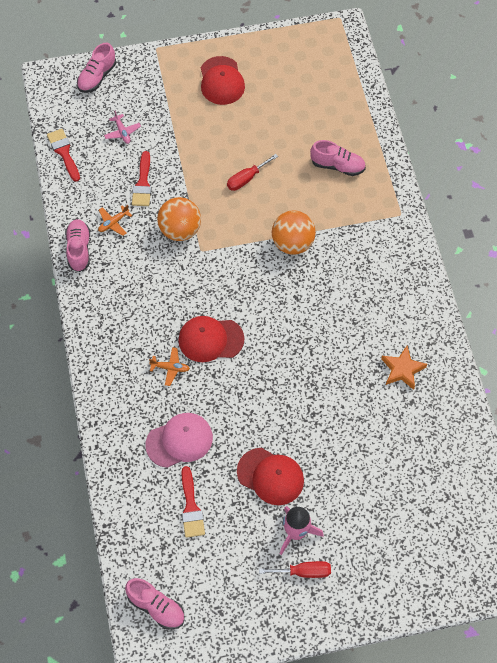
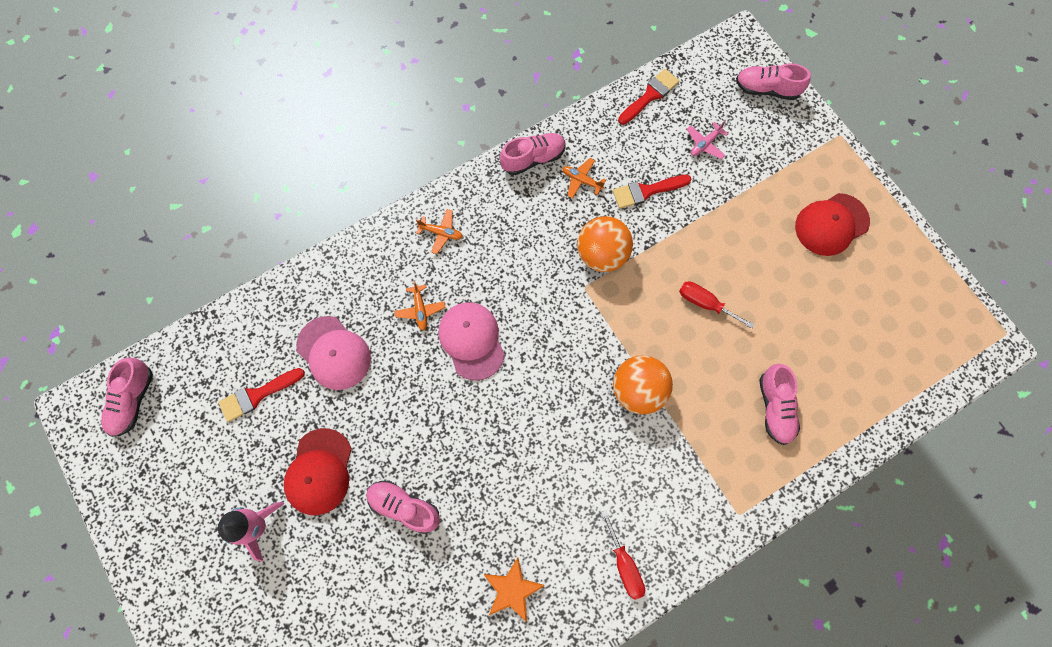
camera: 70 degrees right, 10 degrees up
red cap [178,316,244,362] -> pink cap [439,302,505,380]
red screwdriver [259,561,331,578] -> red screwdriver moved to [601,510,645,600]
none -> pink shoe [366,481,440,534]
none -> orange plane [416,209,463,254]

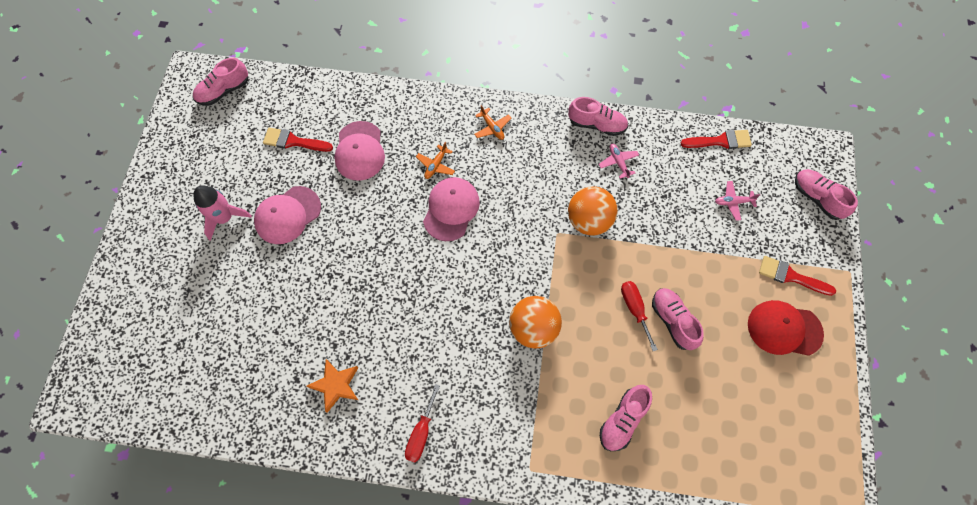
camera: 40 degrees right, 5 degrees down
red cap [284,428,352,515] -> pink cap [254,186,321,244]
pink shoe [366,481,440,534] -> pink shoe moved to [652,288,704,350]
orange plane [562,158,606,198] -> pink plane [599,144,639,179]
red brush [613,175,691,209] -> red brush moved to [759,256,836,296]

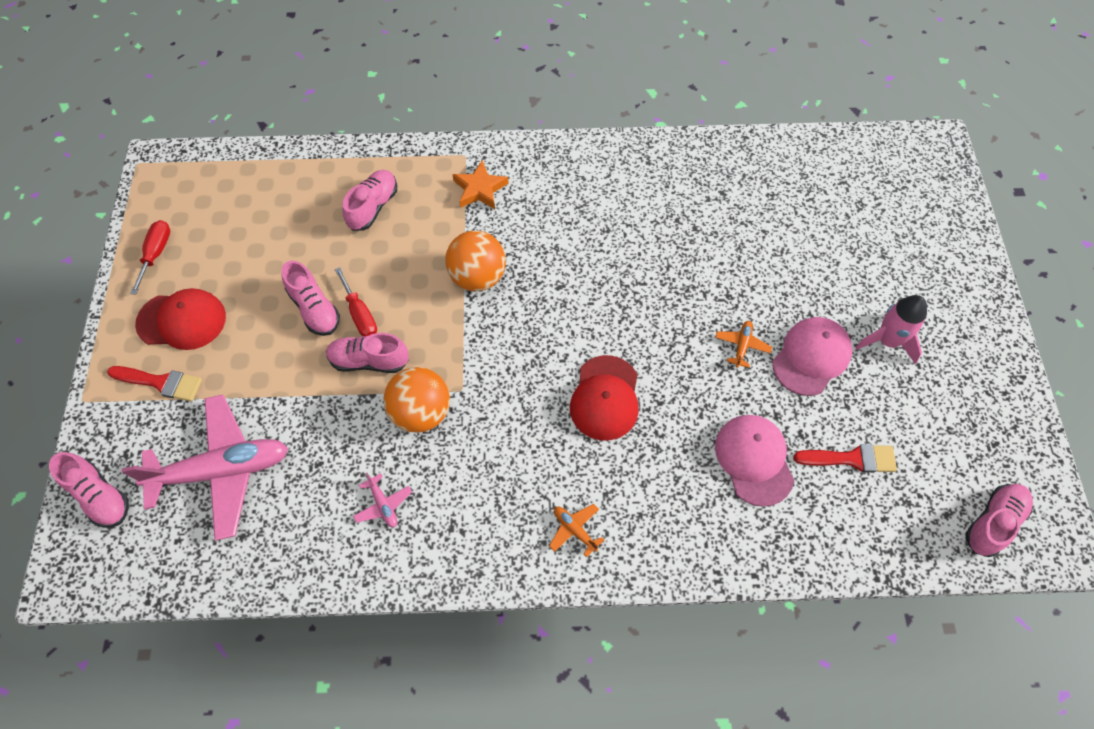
camera: 170 degrees right, 5 degrees down
orange star [307,359,358,413] -> orange star moved to [452,160,509,209]
red screwdriver [405,384,440,463] -> red screwdriver moved to [130,220,170,295]
orange plane [416,142,455,179] -> orange plane moved to [715,321,772,368]
pink cap [423,177,480,241] -> red cap [570,355,639,441]
pink shoe [568,97,628,136] -> pink shoe moved to [326,333,409,373]
red brush [681,130,752,149] -> none
pink plane [715,181,760,221] -> pink plane [122,395,288,541], size x2.50

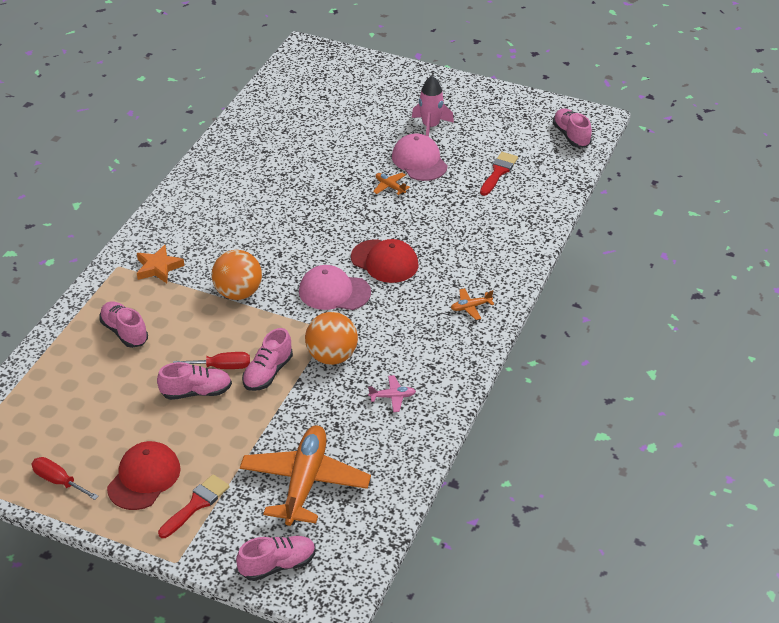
camera: 65 degrees left, 20 degrees down
pink plane [122,395,288,541] -> orange plane [240,426,371,526]
pink cap [715,415,794,507] -> pink cap moved to [299,265,371,310]

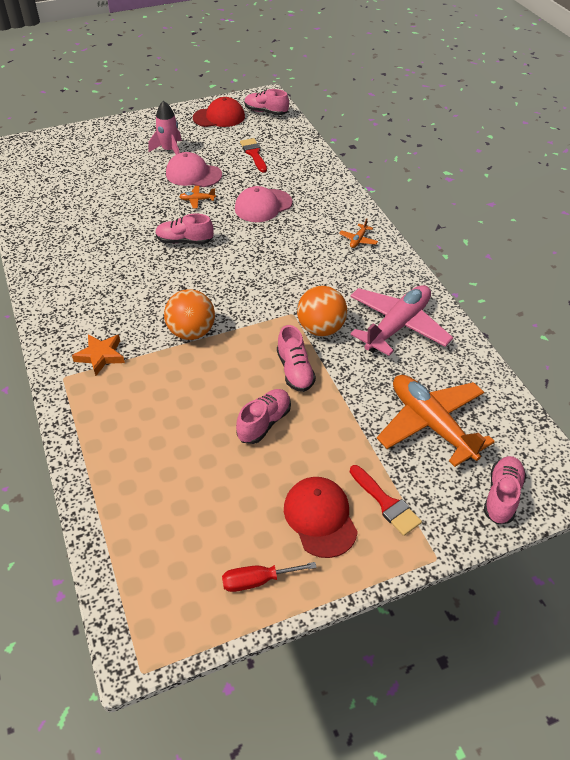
camera: 45 degrees left, 5 degrees up
pink shoe [99,302,148,348] -> pink shoe moved to [155,214,214,244]
red brush [158,474,230,538] -> red brush turned 150 degrees clockwise [350,465,422,536]
red screwdriver [173,352,250,369] -> none
pink cap [299,265,371,310] -> pink cap moved to [235,186,293,222]
red cap [351,239,419,283] -> red cap moved to [193,97,245,127]
pink plane [368,375,416,412] -> pink plane [350,285,453,356], size x2.50

